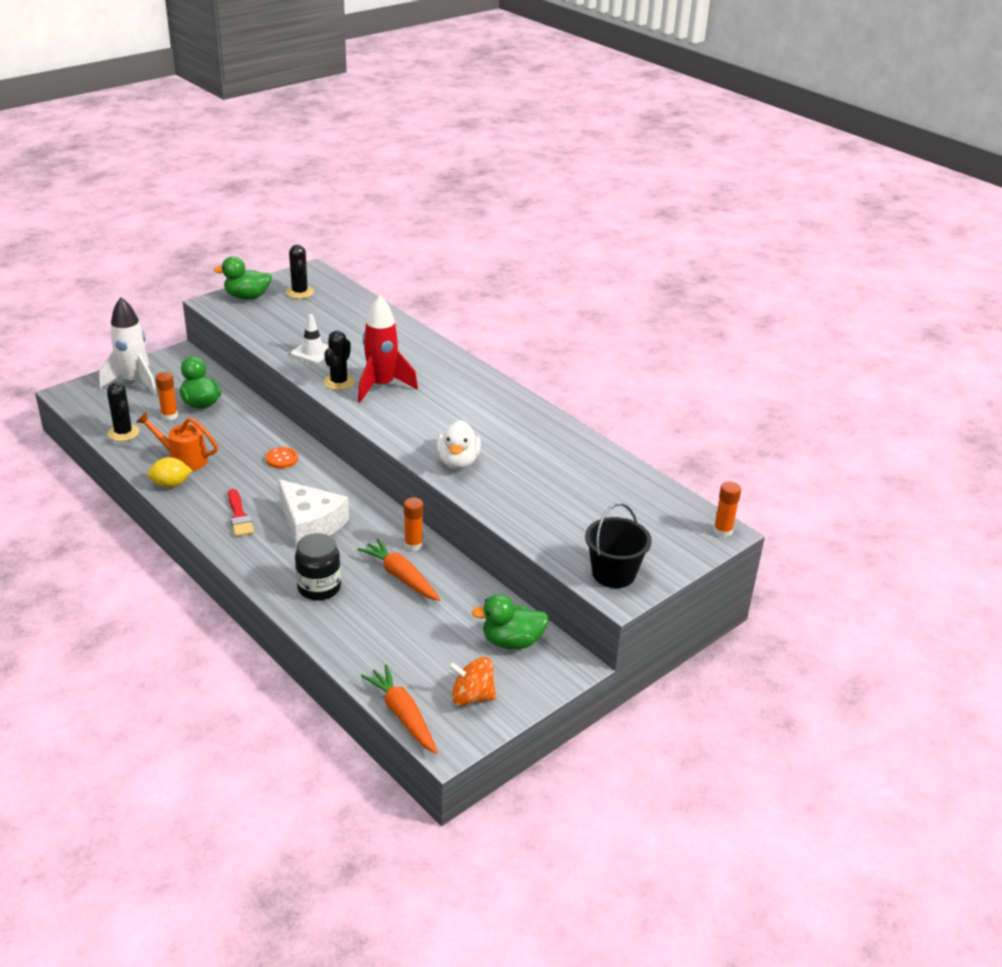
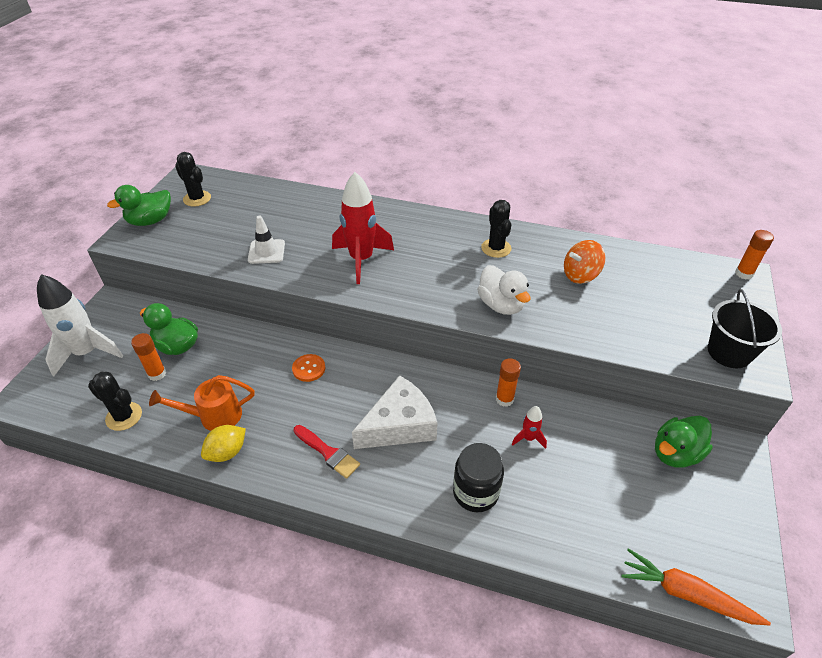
camera: 30 degrees left, 10 degrees up
white cheese [278,479,349,547] -> white cheese turned 45 degrees counterclockwise [352,375,438,449]
black cactus [324,331,355,390] -> black cactus moved to [481,200,512,258]
orange carrot [358,538,441,601] -> red rocket [512,406,547,449]
orange spinning top [448,657,496,706] -> orange spinning top moved to [564,240,605,284]

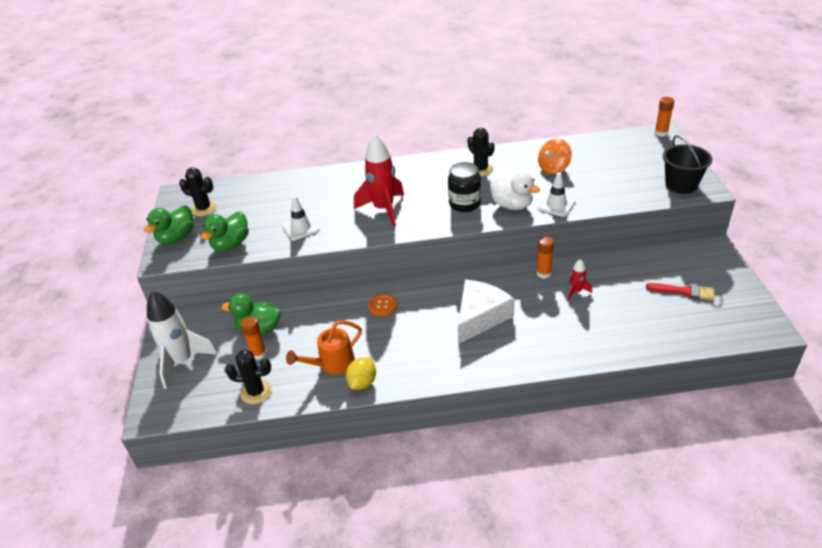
camera: 20 degrees left, 5 degrees down
red brush [293,425,360,479] -> red brush moved to [646,283,714,300]
black jar [453,443,504,512] -> black jar moved to [448,162,481,212]
orange carrot [621,548,771,625] -> none
green duck [655,416,713,468] -> green duck moved to [201,211,249,251]
none -> white traffic cone [538,172,576,217]

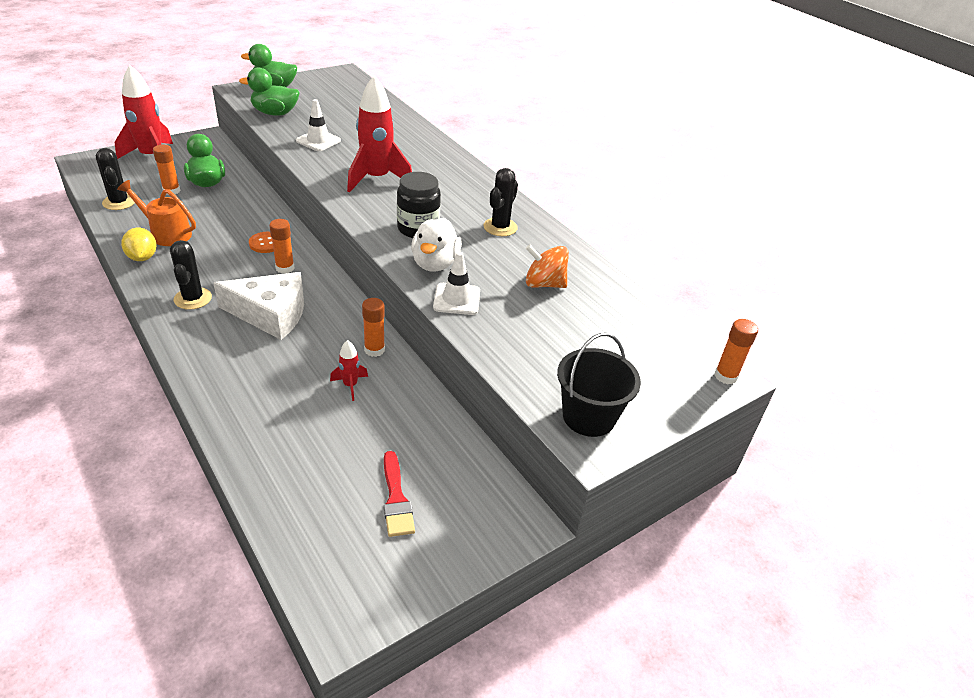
camera: 55 degrees right, 0 degrees up
white rocket [147,291,217,389] -> red rocket [115,65,173,159]
black cactus [179,168,217,216] -> black cactus moved to [170,240,212,310]
yellow lemon [346,357,376,390] -> yellow lemon turned 75 degrees clockwise [121,228,157,261]
none -> orange glue stick [269,219,294,274]

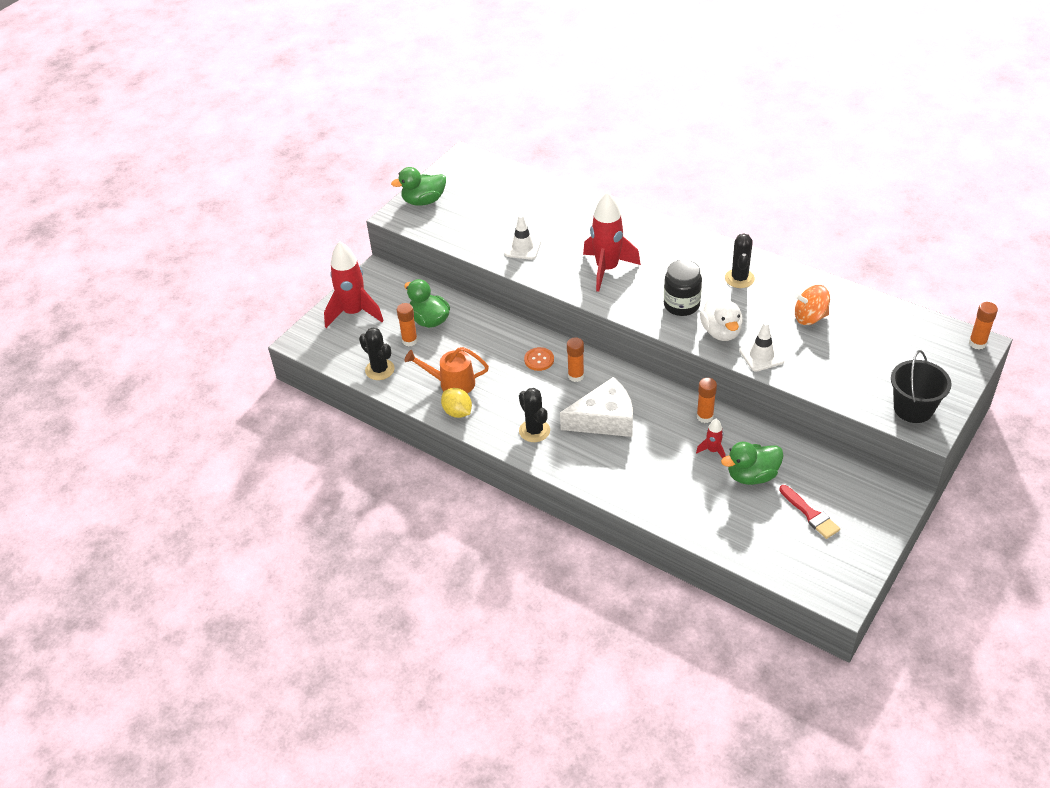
camera: 15 degrees left, 5 degrees up
green duck [239,68,299,116] -> green duck moved to [721,442,784,485]

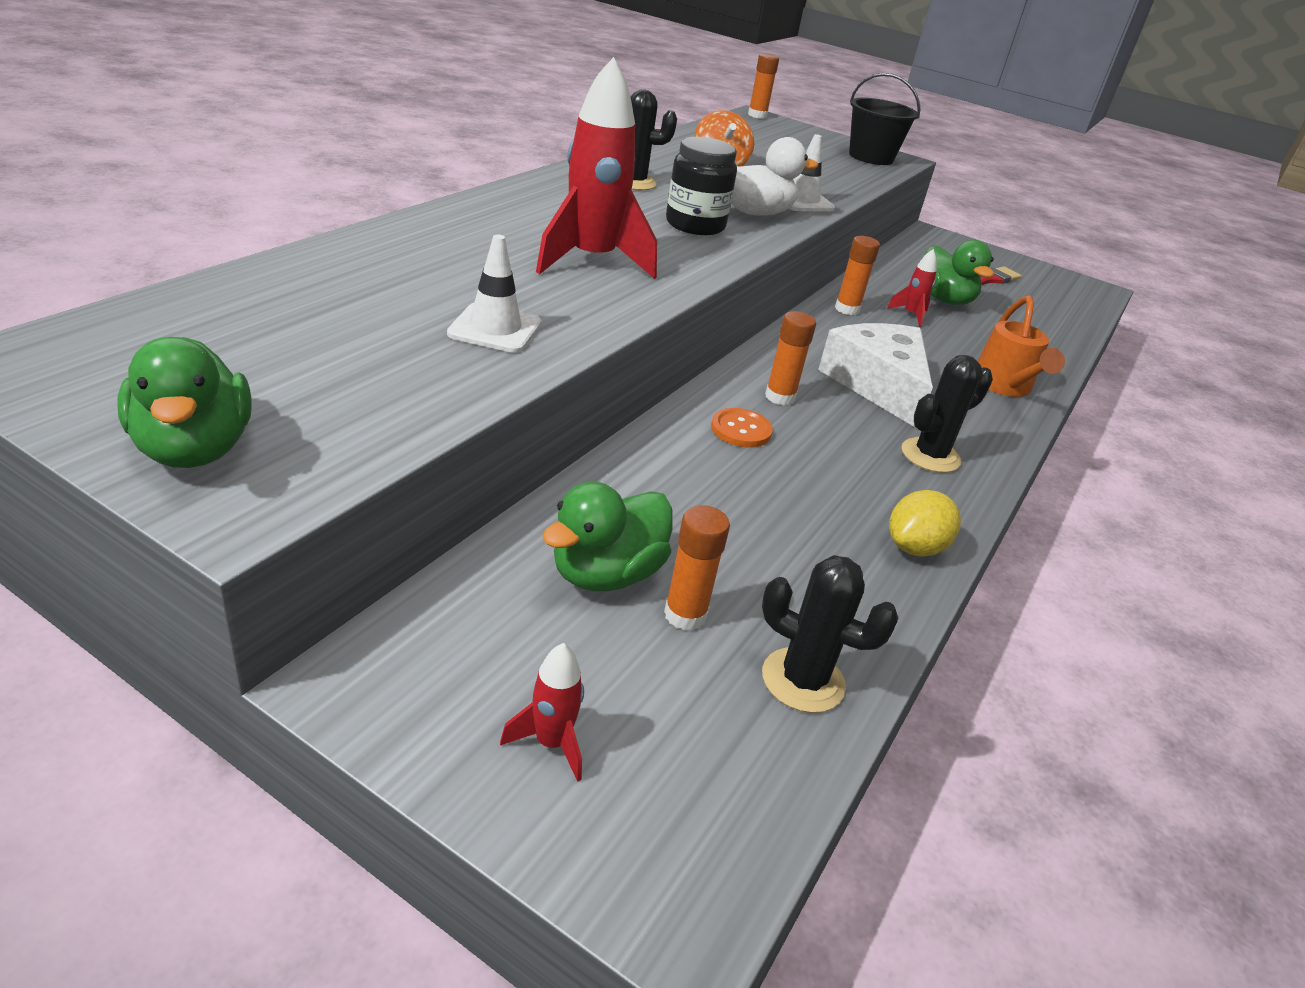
camera: 100 degrees left, 10 degrees down
red rocket [324,241,384,328] -> red rocket [500,643,584,782], size x0.46
black cactus [359,328,395,380] -> black cactus turned 75 degrees clockwise [762,555,899,713]
orange watering can [404,347,489,394] -> orange watering can moved to [977,296,1065,397]

